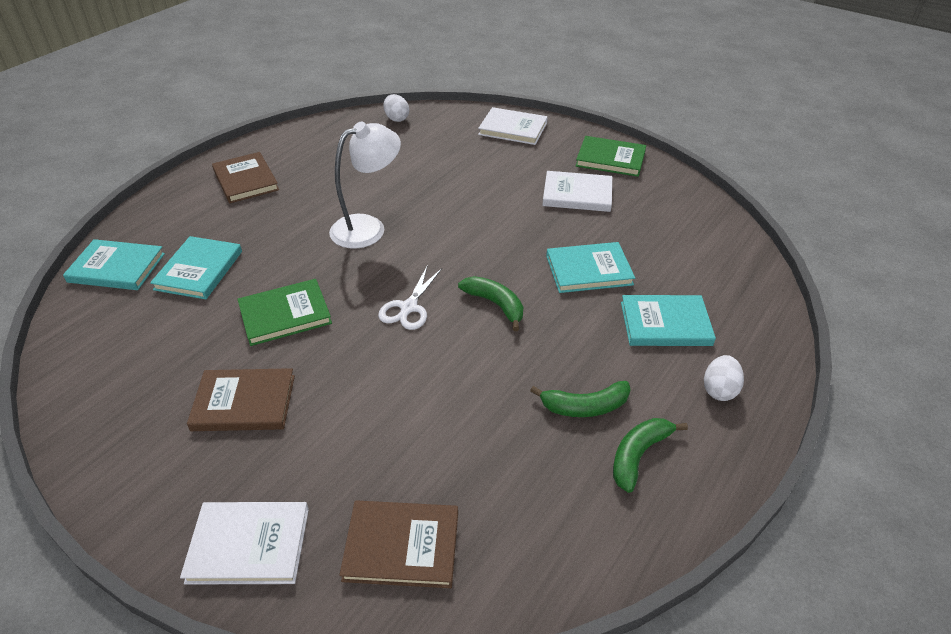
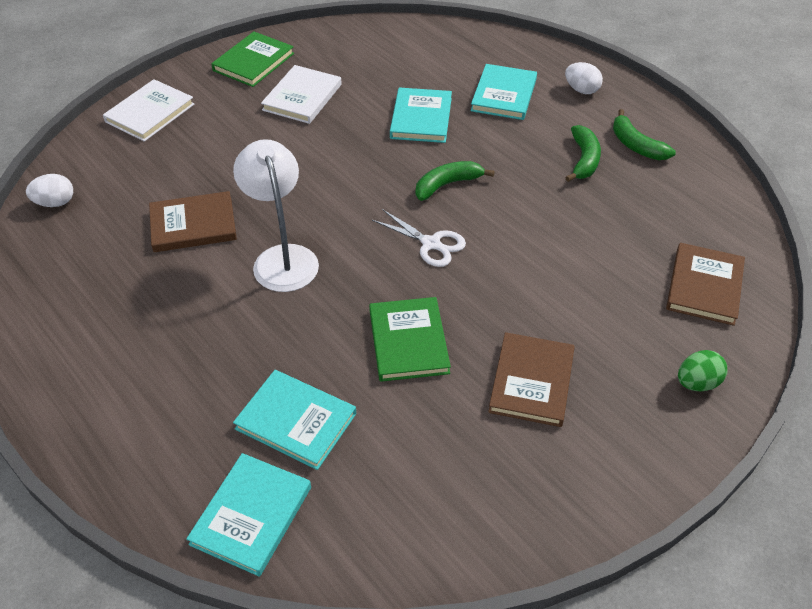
camera: 75 degrees left, 5 degrees up
white book [180,502,309,585] -> green egg [678,350,728,391]
brown book [212,152,279,203] -> brown book moved to [149,191,237,252]

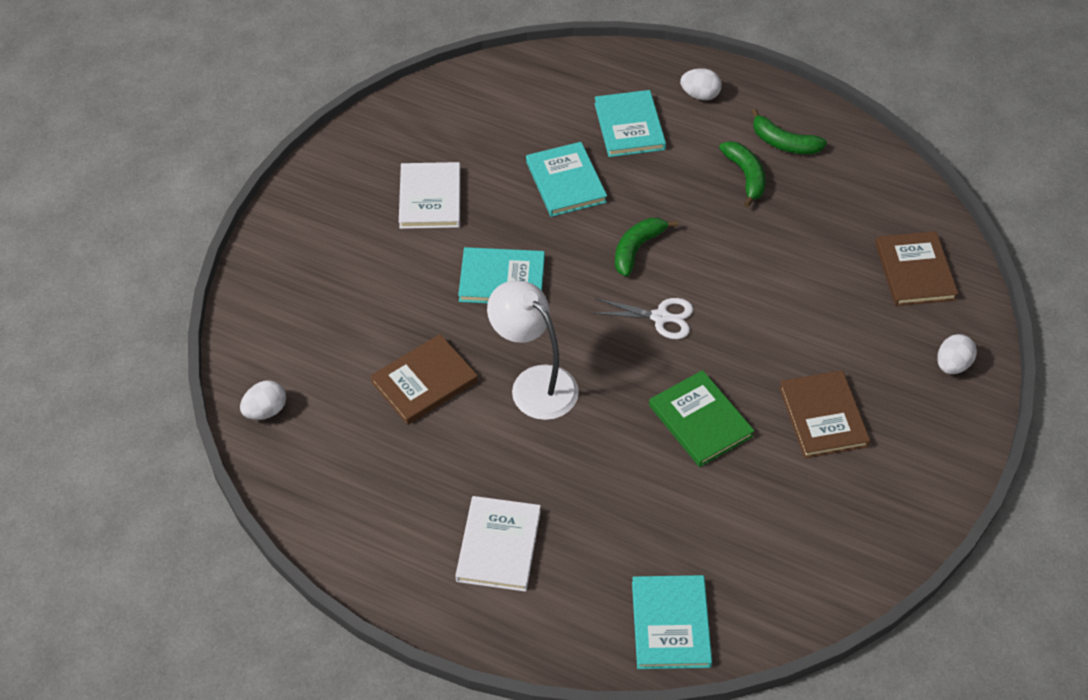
camera: 25 degrees left, 5 degrees up
white book [103,79,194,142] -> white book moved to [455,496,541,592]
green book [211,31,294,87] -> none
turquoise book [233,370,356,470] -> turquoise book moved to [458,247,545,303]
green egg [678,350,728,391] -> white egg [937,334,977,374]

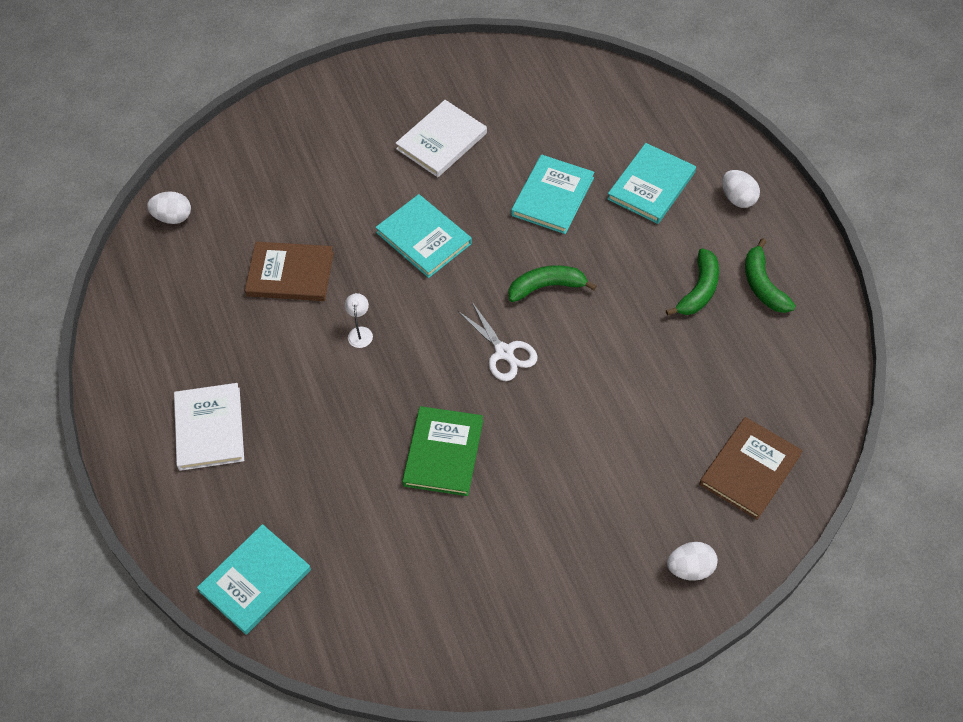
camera: 45 degrees right, 5 degrees up
white book [455,496,541,592] -> white book turned 60 degrees counterclockwise [174,383,244,471]
white lamp [487,281,579,420] -> white lamp [345,293,373,348], size x0.40
brown book [779,370,870,458] -> none

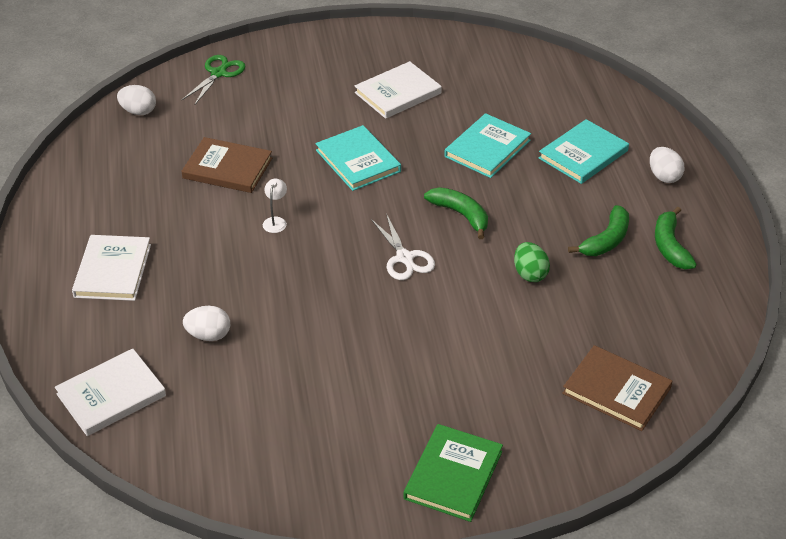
camera: 10 degrees right, 15 degrees down
turquoise book [197,524,311,635] -> white book [55,348,166,436]
green book [402,406,483,496] -> green book moved to [404,424,503,522]
green banana [509,265,597,302] -> green banana turned 45 degrees clockwise [424,187,488,239]
white egg [667,542,718,581] -> white egg moved to [183,306,230,341]
brown book [700,417,803,520] -> brown book turned 75 degrees clockwise [562,345,672,431]
none -> green scissors [182,55,246,106]
none -> green egg [514,242,550,282]

